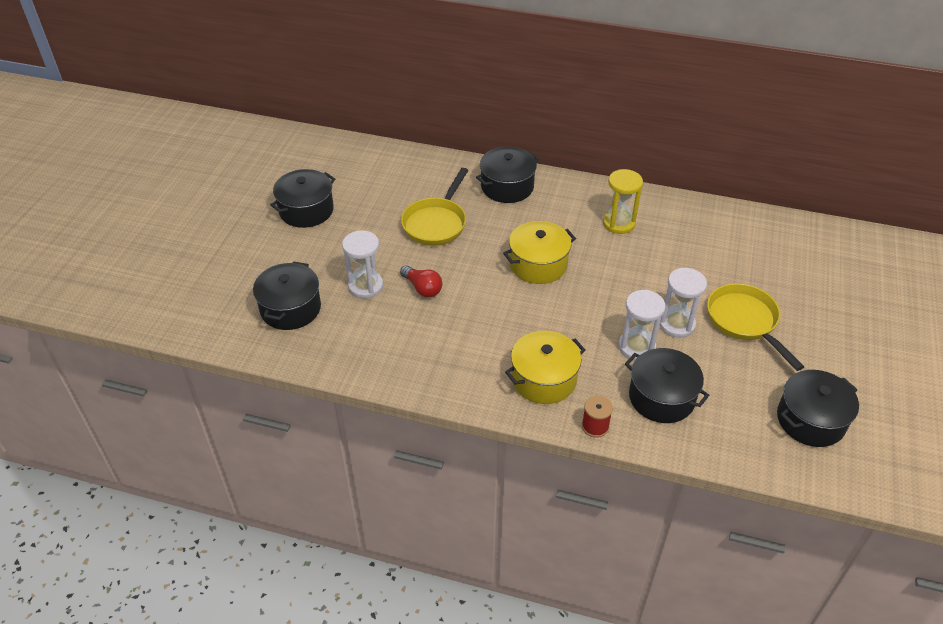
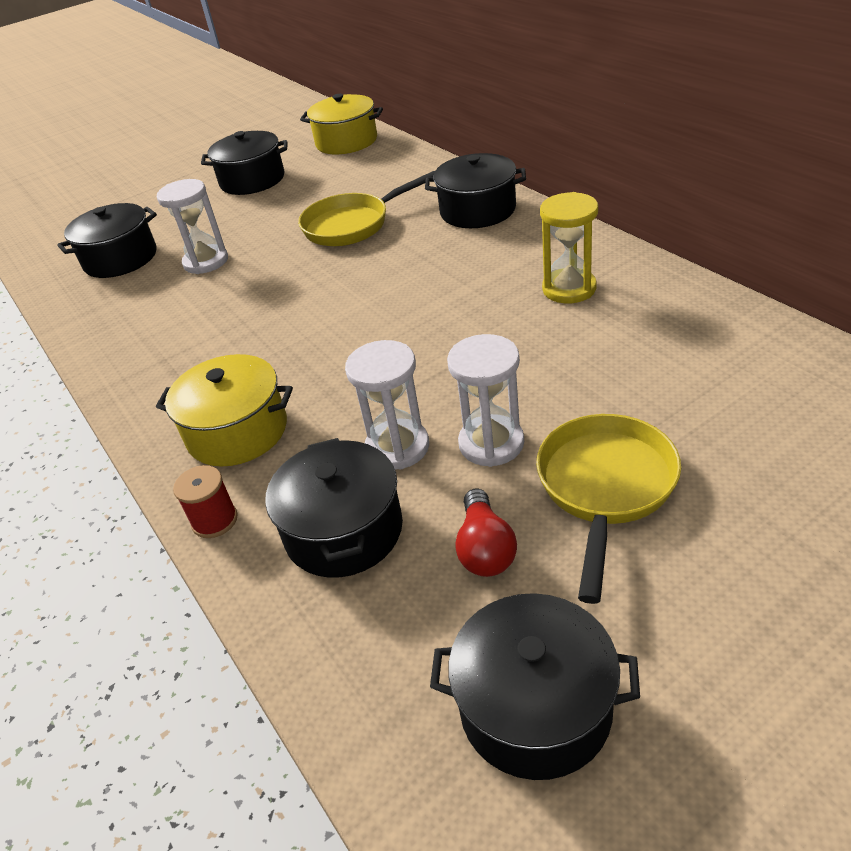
camera: 45 degrees right, 5 degrees down
red light bulb [400,265,443,297] -> red light bulb moved to [455,489,517,577]
yellow pot [503,221,576,284] -> yellow pot moved to [300,94,383,154]

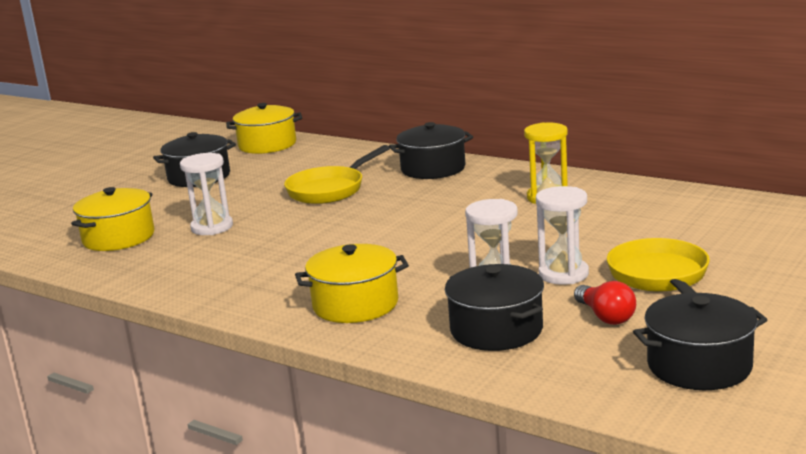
camera: 25 degrees left, 20 degrees down
black pot [57,203,157,278] -> yellow pot [71,187,154,251]
red spool [173,465,238,538] -> none

